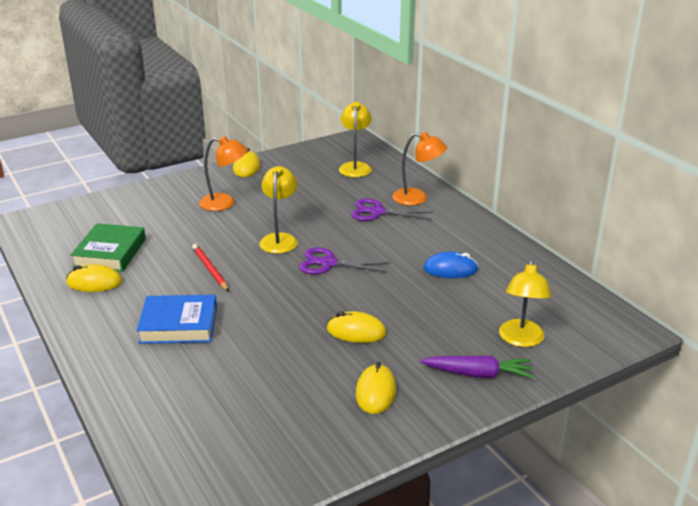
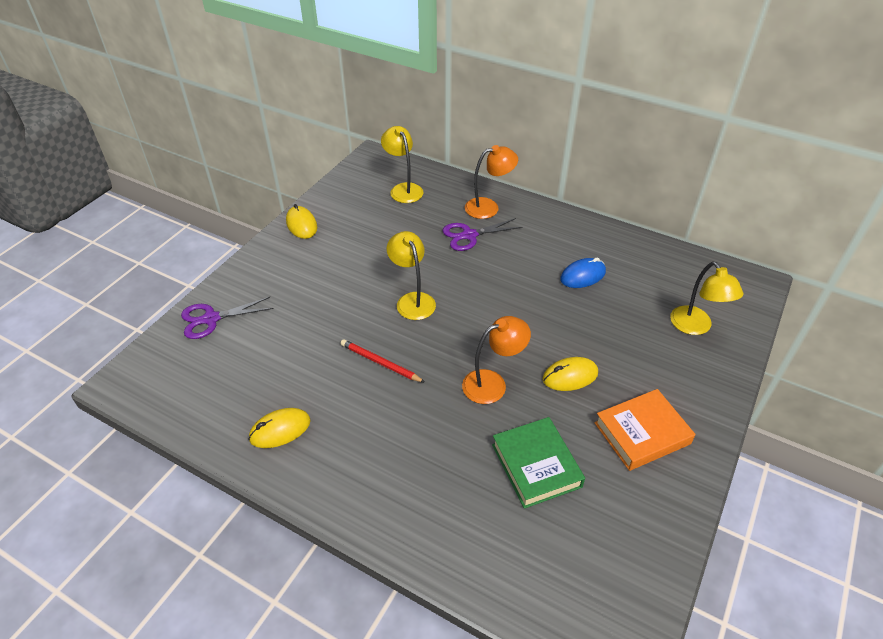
camera: 30 degrees left, 15 degrees up
green book [71,223,146,272] -> green book moved to [492,417,585,509]
blue book [136,295,217,344] -> none
orange lamp [199,136,248,211] -> orange lamp moved to [462,316,531,404]
purple scissors [299,247,390,274] -> purple scissors moved to [181,297,274,339]
yellow mouse [356,362,396,414] -> orange book [594,389,695,471]
purple carrot [420,356,534,379] -> none

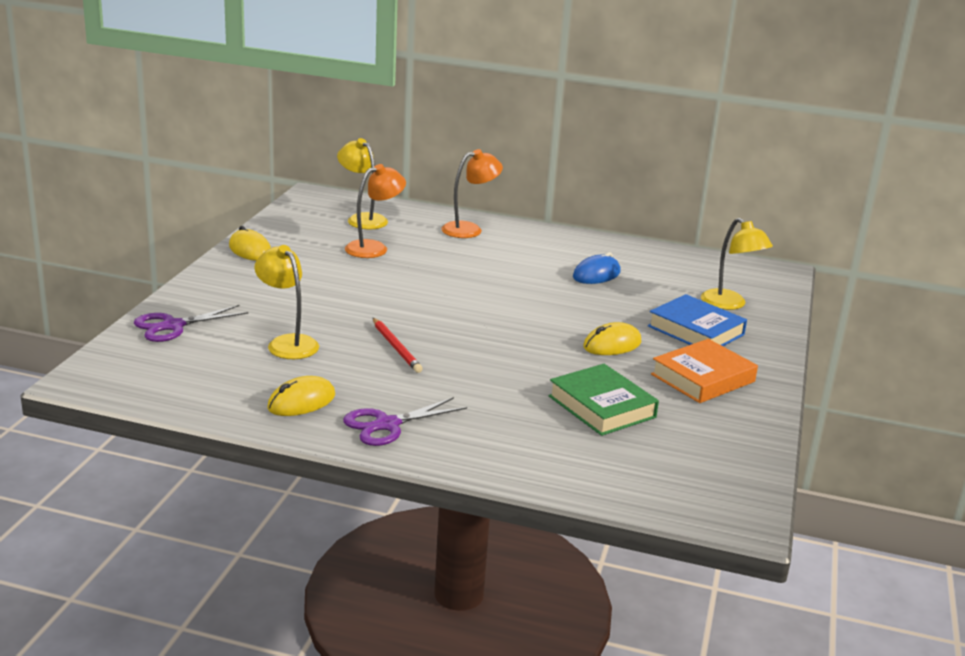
camera: 15 degrees left, 20 degrees down
red pencil [341,339,425,383] -> red pencil turned 135 degrees counterclockwise [373,318,423,373]
yellow lamp [387,231,436,320] -> yellow lamp moved to [254,245,319,359]
purple scissors [443,218,523,251] -> purple scissors moved to [343,397,467,446]
orange lamp [462,316,531,404] -> orange lamp moved to [345,164,406,258]
none -> blue book [648,294,747,346]

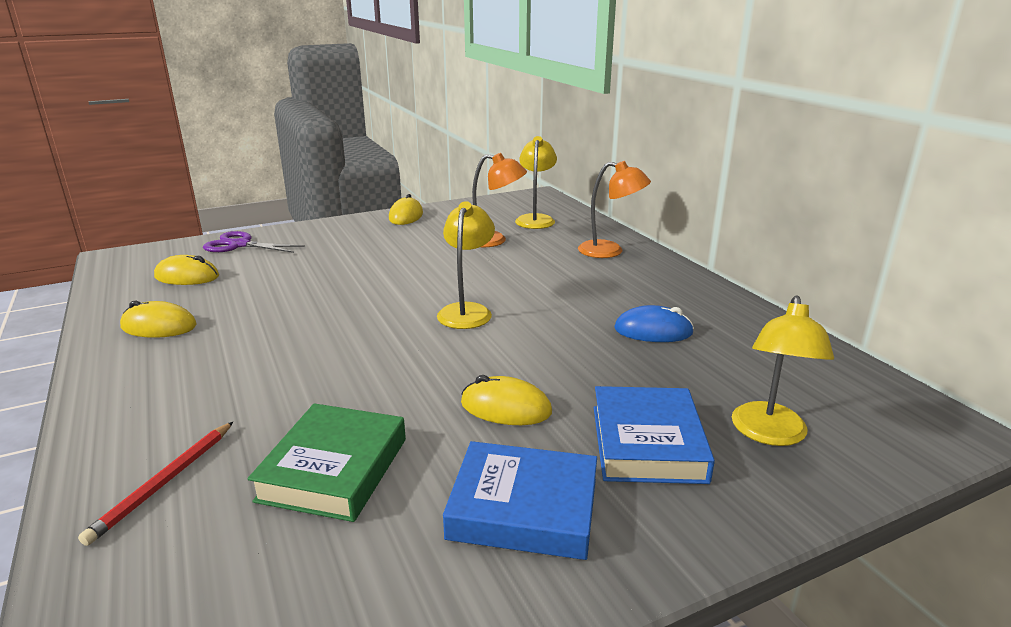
camera: 50 degrees right, 0 degrees up
yellow lamp [254,245,319,359] -> yellow lamp moved to [437,201,495,329]
purple scissors [343,397,467,446] -> none
red pencil [373,318,423,373] -> red pencil moved to [78,422,233,546]
orange book [651,339,758,403] -> blue book [443,441,597,560]
none -> yellow mouse [154,255,219,285]

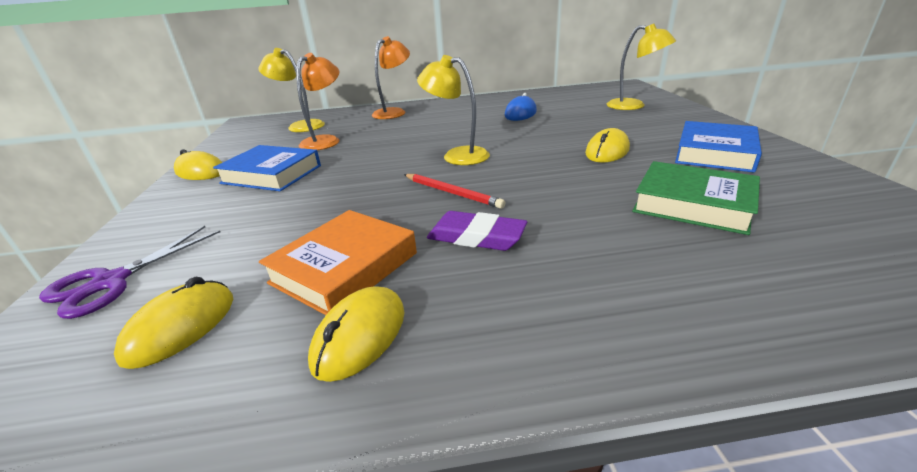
camera: 70 degrees left, 5 degrees up
red pencil [78,422,233,546] -> red pencil moved to [404,174,505,209]
blue book [594,386,715,484] -> blue book moved to [213,145,321,191]
none -> orange book [259,210,417,315]
none -> purple eraser [427,211,527,251]

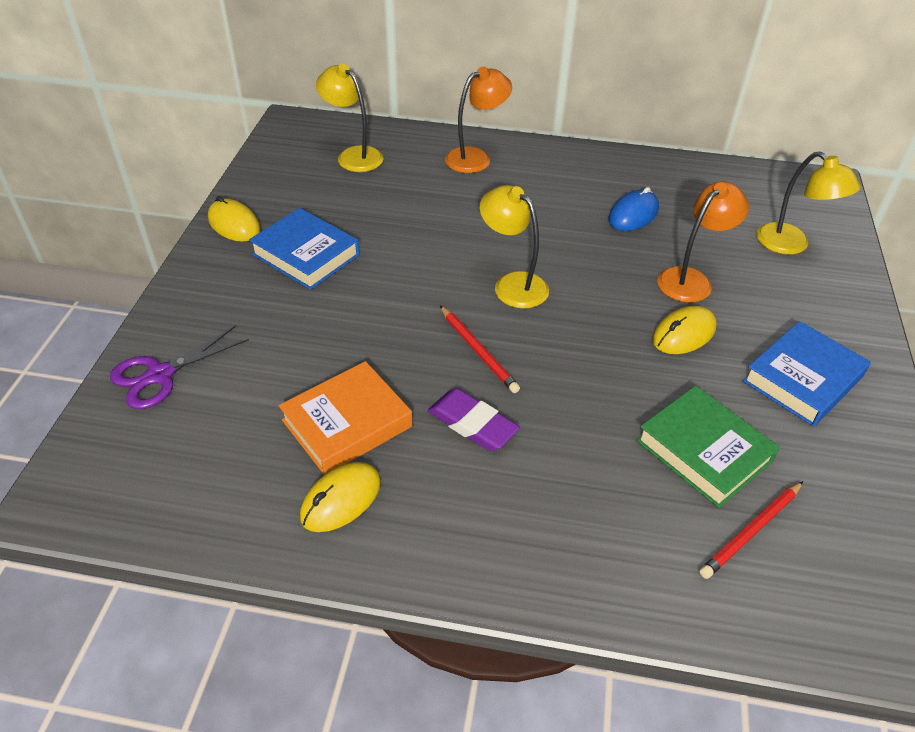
camera: 15 degrees right, 15 degrees up
yellow mouse [114,277,233,369] -> none
orange lamp [296,53,339,150] -> orange lamp moved to [657,182,749,303]
none -> red pencil [700,481,803,579]

